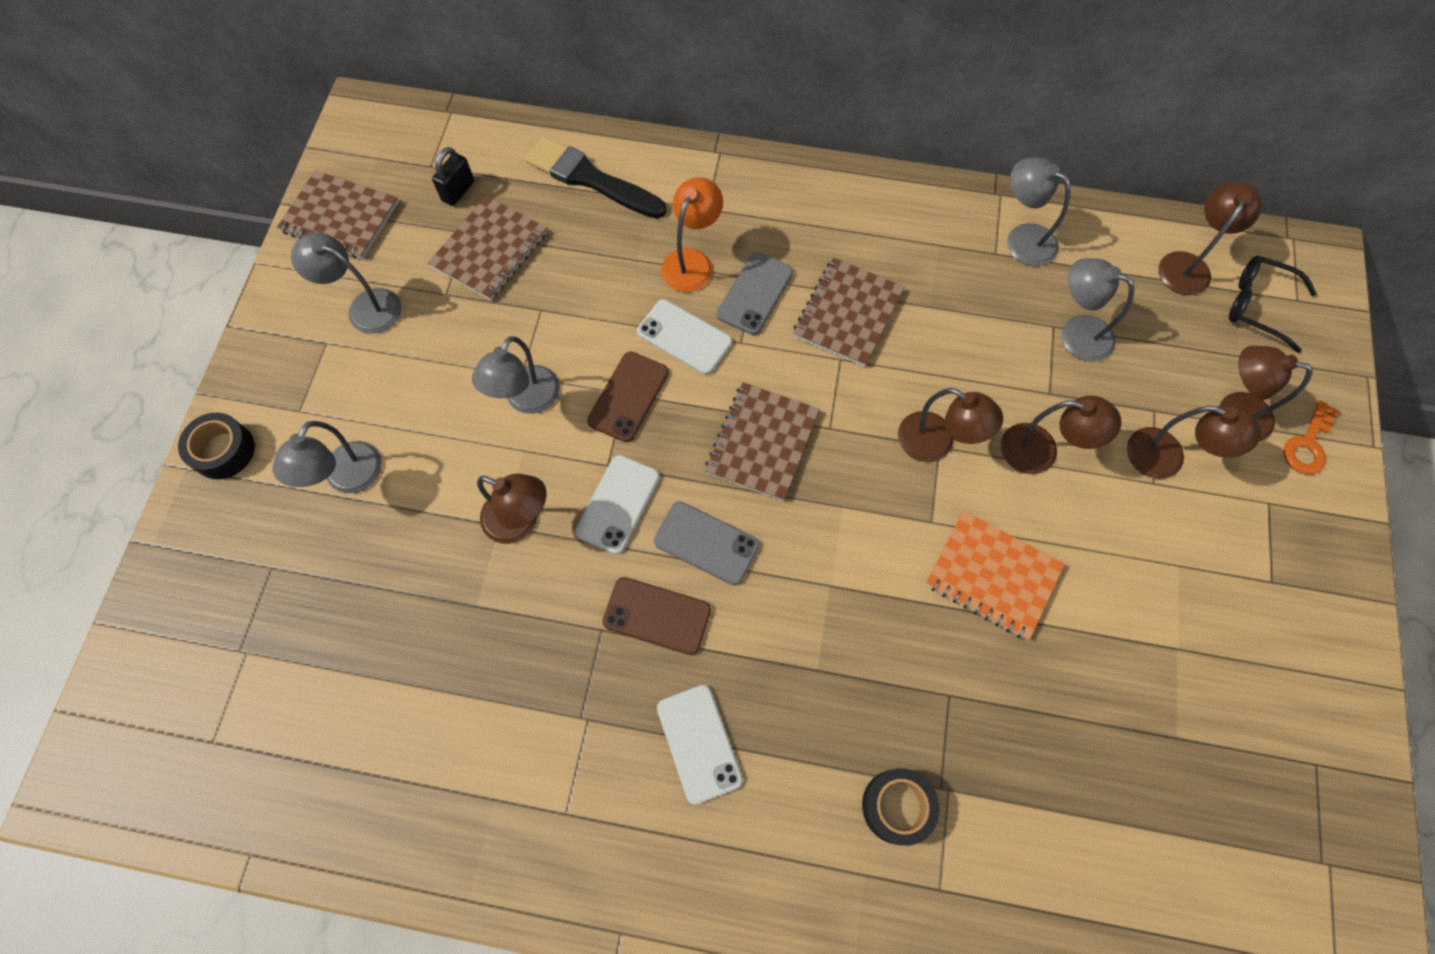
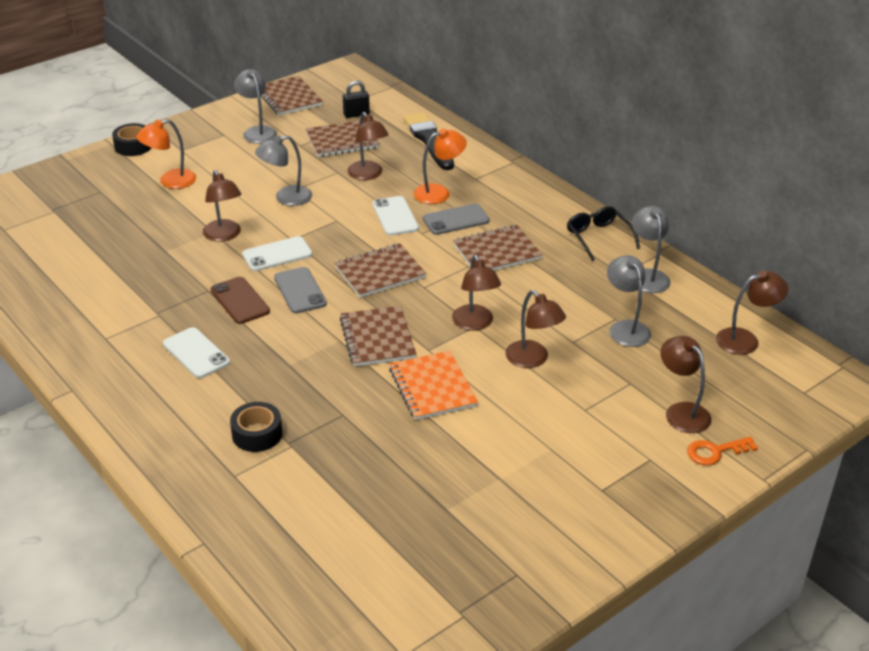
camera: 40 degrees right, 30 degrees down
grey lamp [272,421,382,493] -> orange lamp [136,119,196,189]
brown phone [587,351,669,442] -> none
white phone [657,685,743,805] -> white phone turned 60 degrees counterclockwise [163,327,230,378]
brown lamp [1127,404,1261,479] -> brown lamp moved to [347,112,389,180]
black glasses [1229,255,1317,353] -> black glasses moved to [567,206,640,261]
none -> brown notebook [340,306,416,367]

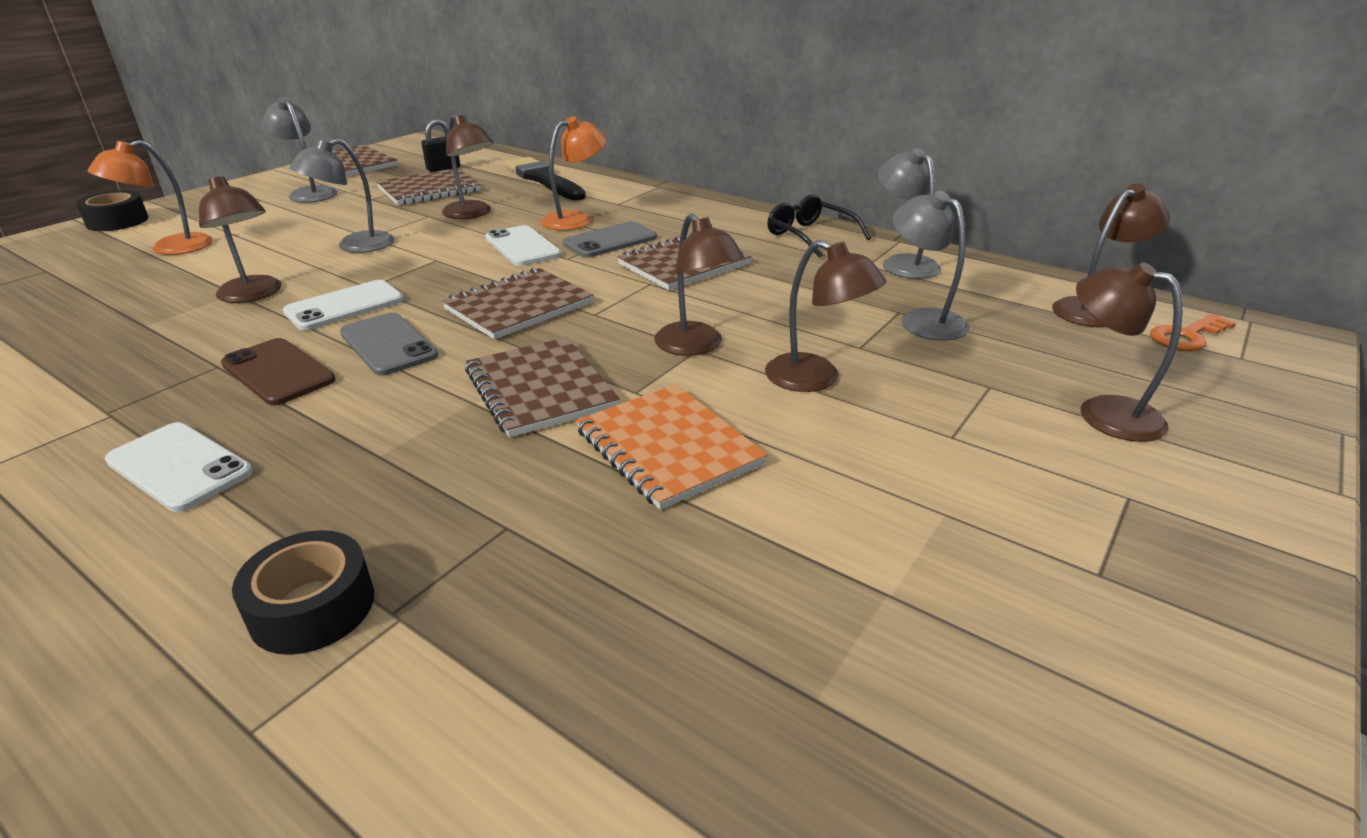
camera: 15 degrees left, 5 degrees down
orange key [687,437,758,465] -> orange key moved to [1150,314,1236,352]

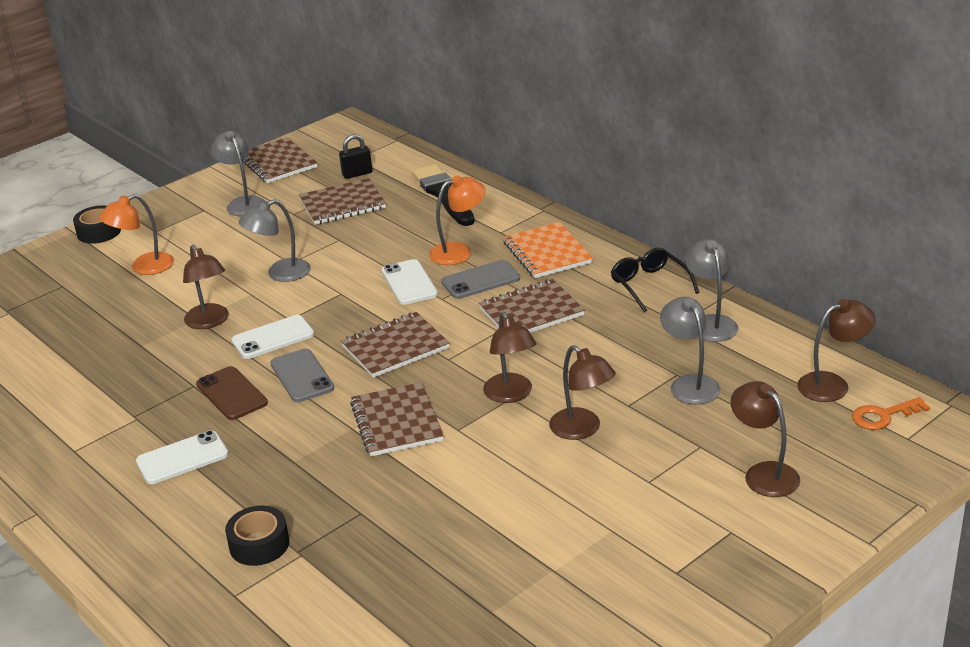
camera: 15 degrees right, 0 degrees up
white phone [105,422,253,512] -> white phone turned 75 degrees counterclockwise [136,430,229,484]
brown lamp [442,115,494,219] -> none
orange notebook [576,384,768,510] -> orange notebook moved to [503,222,593,278]

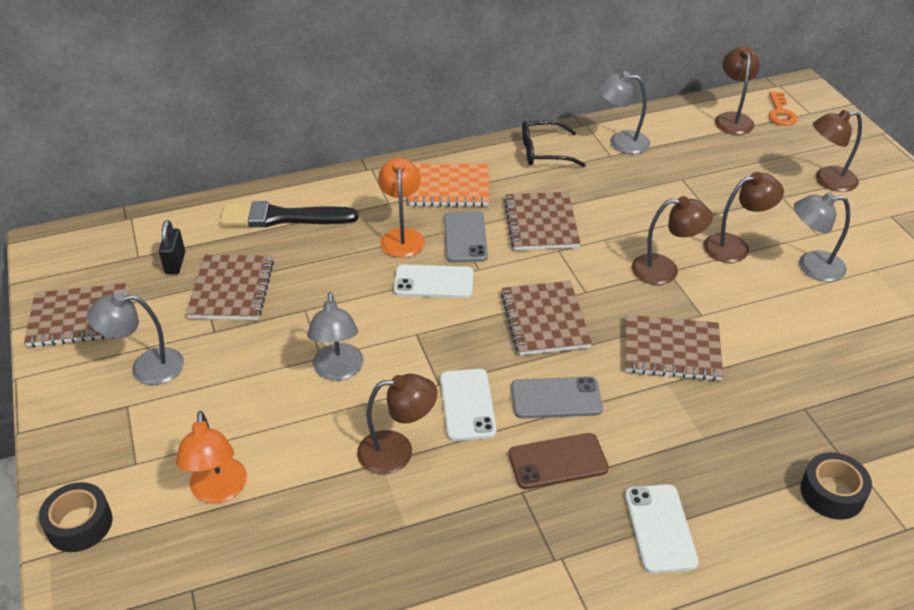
camera: 70 degrees left, 10 degrees up
grey lamp [660,297,721,405] -> grey lamp moved to [794,192,850,282]

